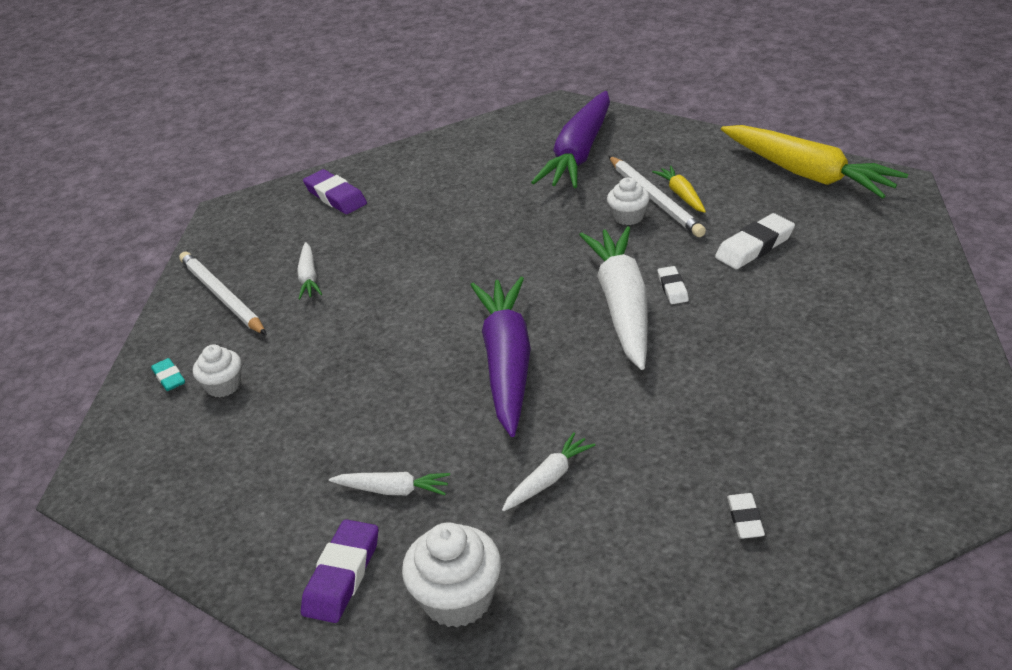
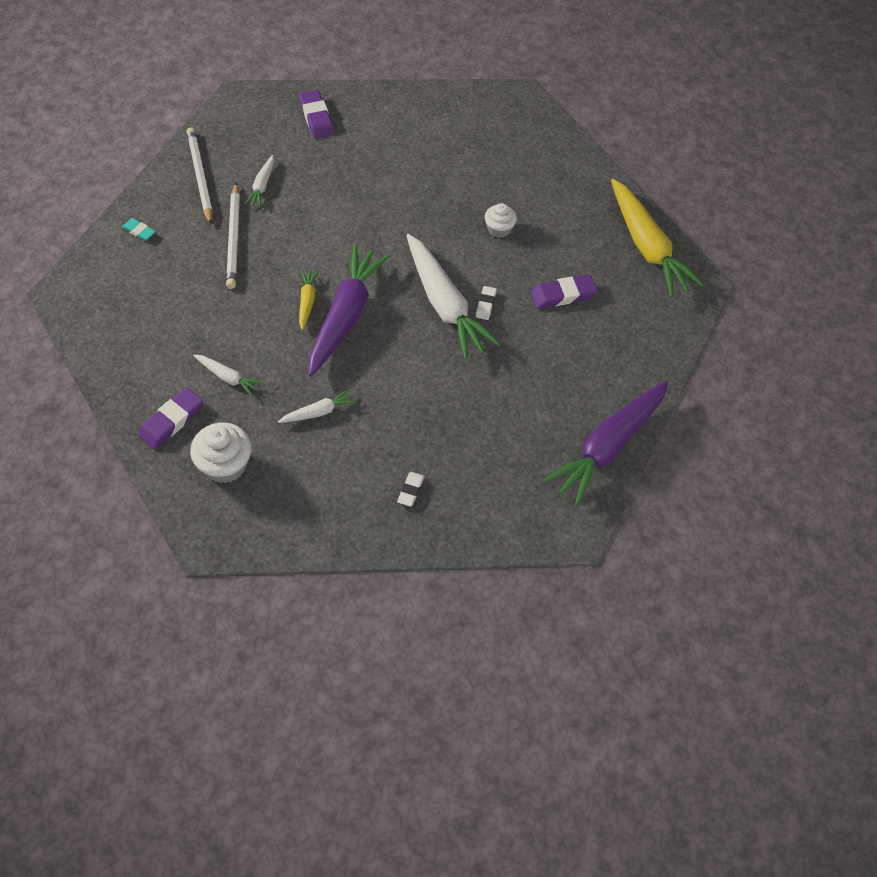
camera: 15 degrees right, 20 degrees up
turquoise eraser [151,358,185,391] -> turquoise eraser turned 45 degrees counterclockwise [122,218,156,241]
white cupcake [193,344,242,398] -> none
purple carrot [531,91,610,188] -> purple carrot moved to [544,381,669,506]
white carrot [579,226,648,370] -> white carrot turned 135 degrees clockwise [406,234,500,359]
white pencil [609,156,706,237] -> white pencil moved to [226,183,240,289]
yellow carrot [652,166,706,213] -> yellow carrot moved to [299,269,319,330]
white eraser [715,213,795,269] -> purple eraser [531,275,597,309]

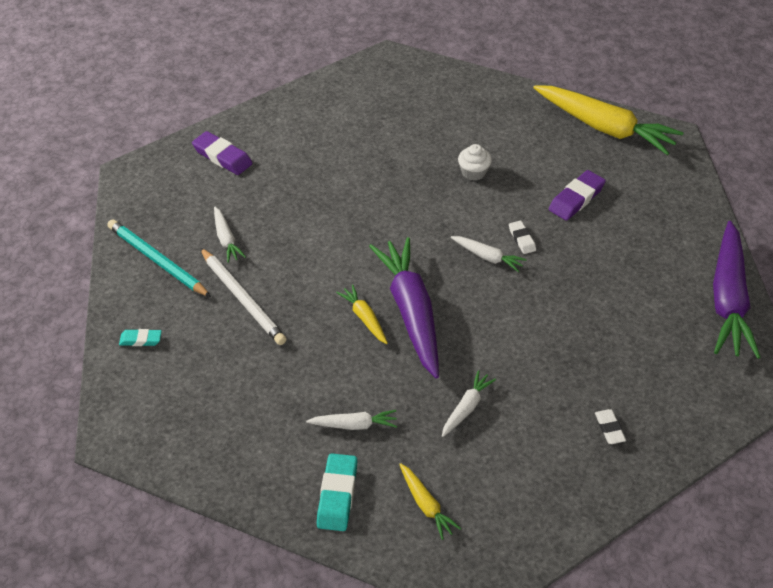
camera: 30 degrees left, 10 degrees down
purple eraser [138,388,203,449] -> turquoise eraser [317,453,357,531]
white pencil [186,128,213,225] -> turquoise pencil [107,219,211,297]
white cupcake [190,423,251,483] -> yellow carrot [399,463,461,540]
white carrot [406,234,500,359] -> white carrot [451,236,527,272], size x0.46

